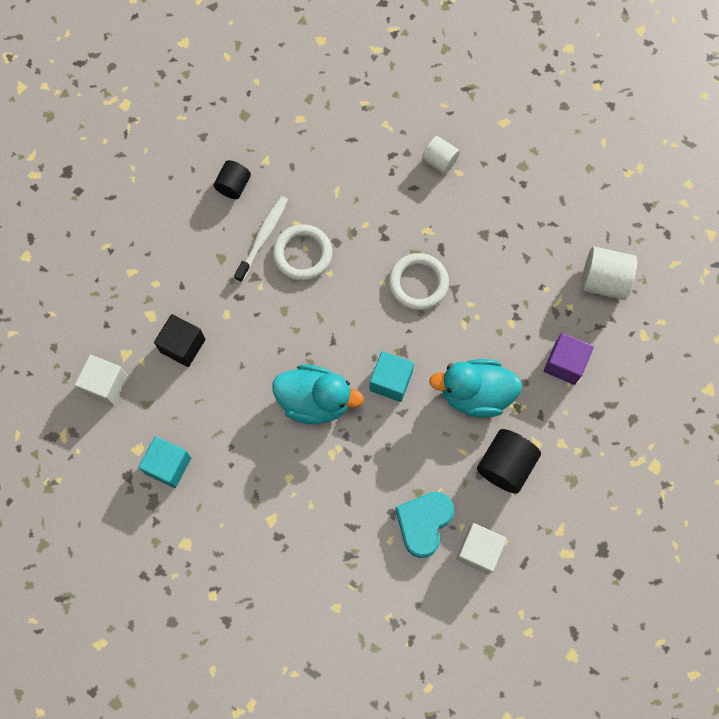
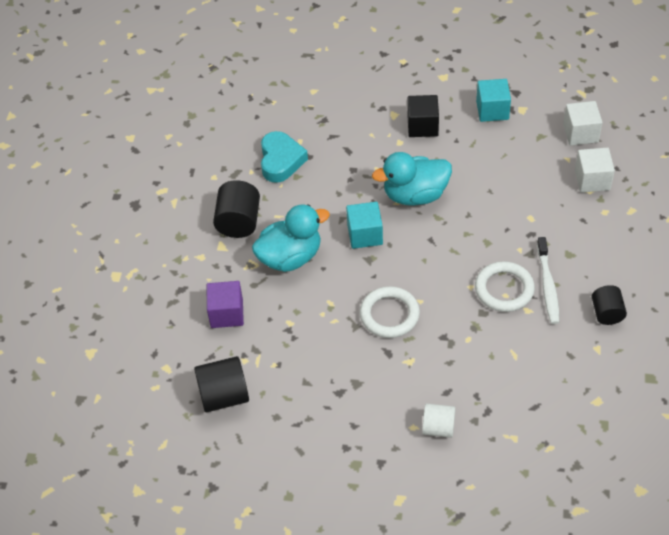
camera: 155 degrees right, 20 degrees down
black cube [154,314,205,367] -> black cube moved to [407,95,439,137]
white cube [456,523,507,574] -> white cube moved to [575,148,615,193]
white cylinder [581,247,637,300] -> black cylinder [194,356,249,412]

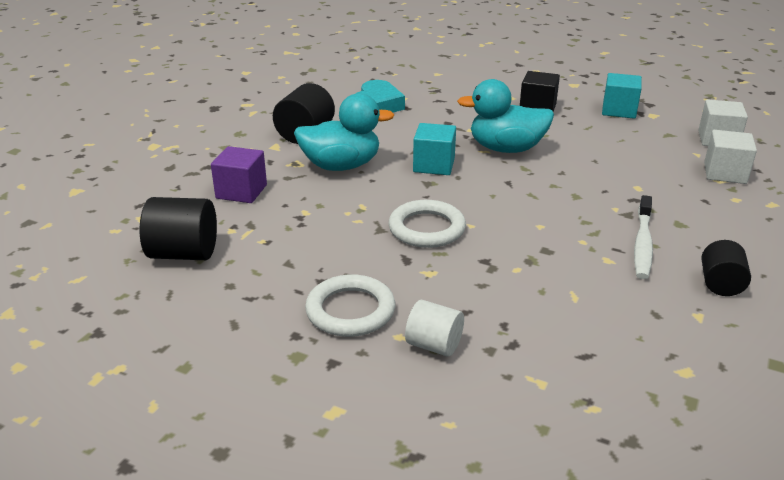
camera: 15 degrees right, 20 degrees down
white ring [475,261,535,312] -> white ring moved to [305,274,395,337]

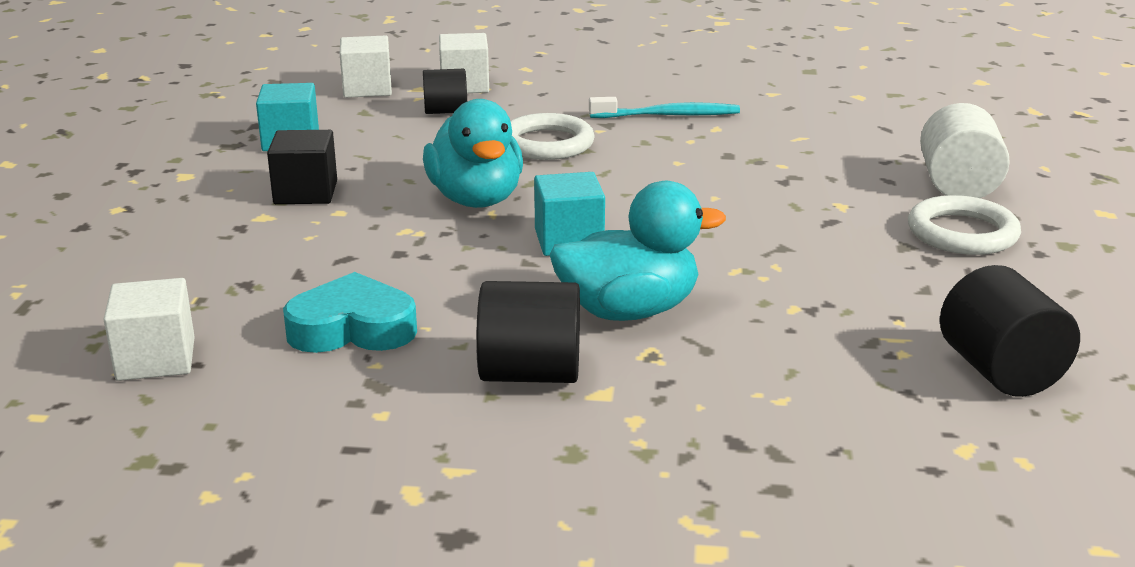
camera: 110 degrees left, 5 degrees down
purple cube [211,146,267,203] -> none
turquoise duck [294,93,395,171] -> turquoise duck turned 105 degrees clockwise [550,181,726,321]
white ring [388,200,466,248] -> white ring moved to [510,113,595,160]
white cylinder [405,300,464,357] -> white cylinder [920,103,1010,198], size x1.54
white toothbrush [634,195,653,279] -> turquoise toothbrush [589,97,740,118]
black cylinder [702,240,751,296] -> black cylinder moved to [423,69,467,114]
none -> white cube [103,278,195,381]

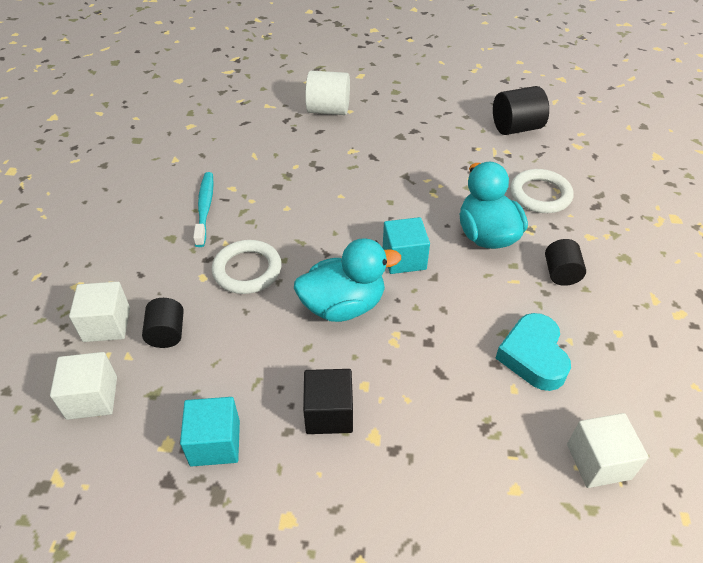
camera: 90 degrees left, 20 degrees up
black cylinder [476,281,580,383] -> black cylinder [545,239,586,286], size x0.65
white ring [908,195,1021,255] -> white ring moved to [510,169,574,213]

